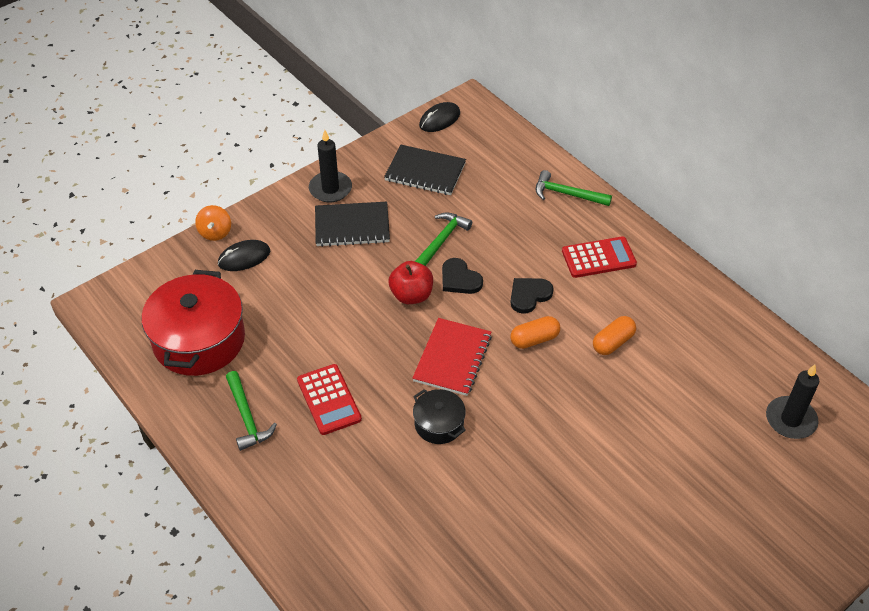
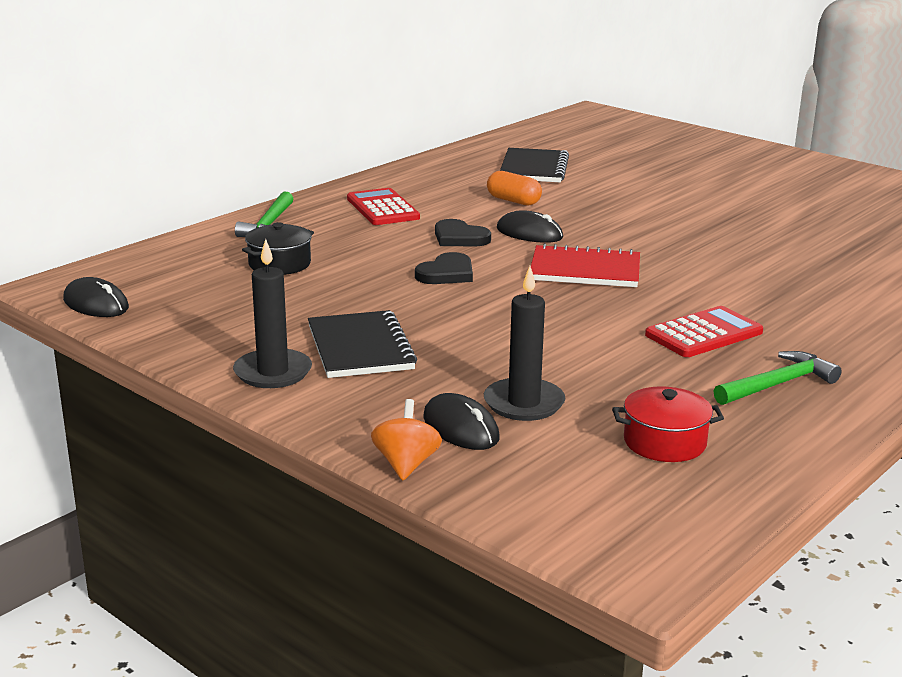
camera: 100 degrees left, 25 degrees down
red pot [142,270,245,376] -> red pot [612,386,724,462], size x0.50
orange spinning top [195,205,231,241] -> orange spinning top turned 75 degrees counterclockwise [371,399,442,480]
black notebook [384,145,466,195] -> black notebook moved to [500,148,569,182]
red apple [388,261,433,304] -> none
black pot [413,389,466,444] -> black pot moved to [242,222,314,275]
green hammer [415,212,472,266] -> none
orange capsule [511,316,560,349] -> black mouse [497,210,563,243]
black candle [766,365,819,439] -> black candle moved to [484,266,565,421]

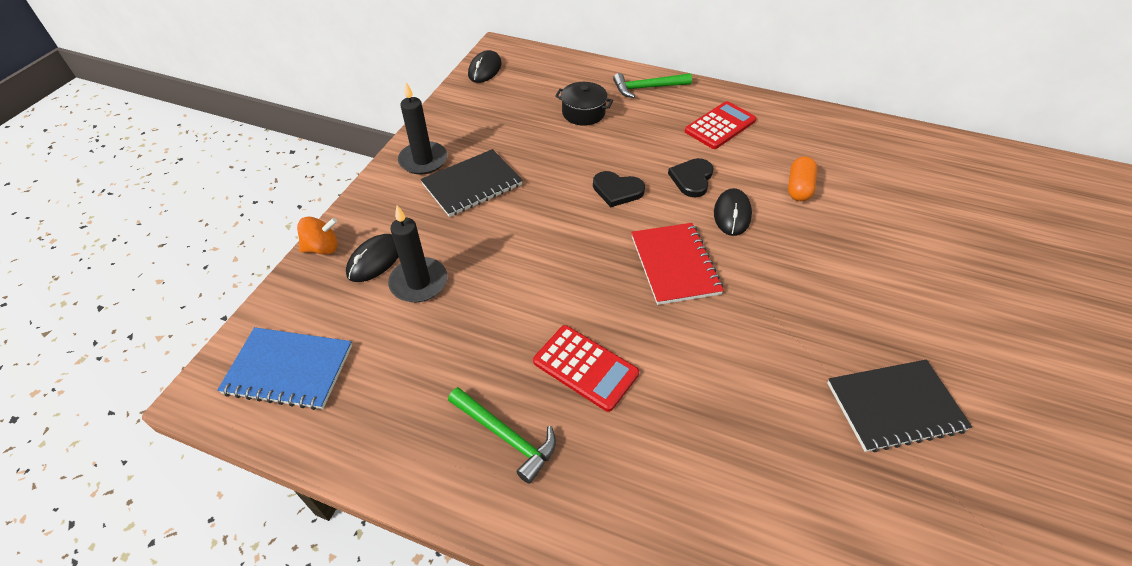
camera: 70 degrees right, 25 degrees up
black notebook [500,148,569,182] -> black notebook moved to [827,360,972,452]
red pot [612,386,724,462] -> none
none -> blue notebook [218,327,352,410]

